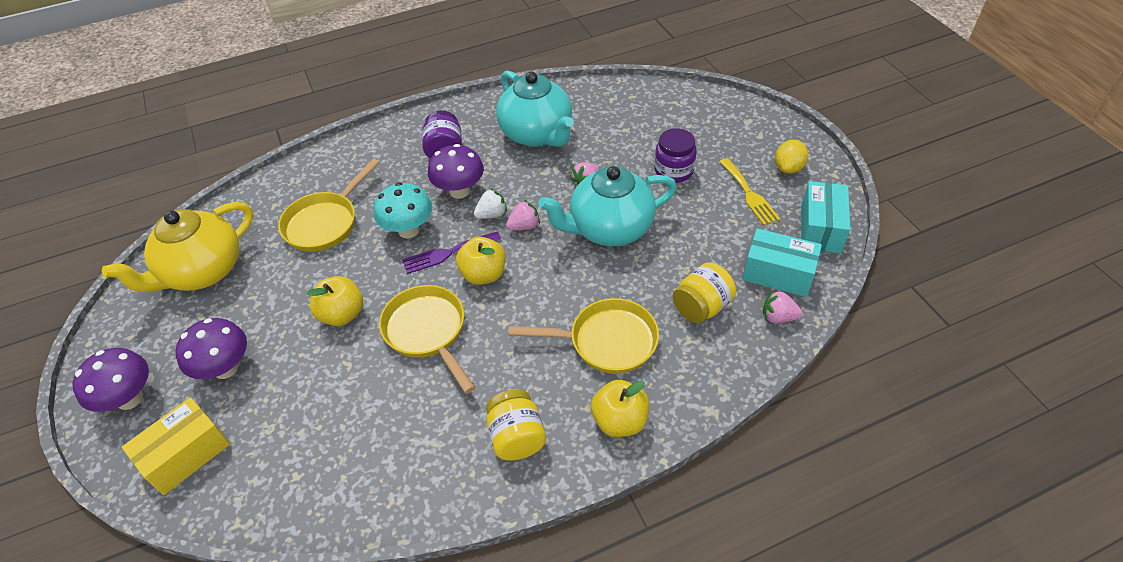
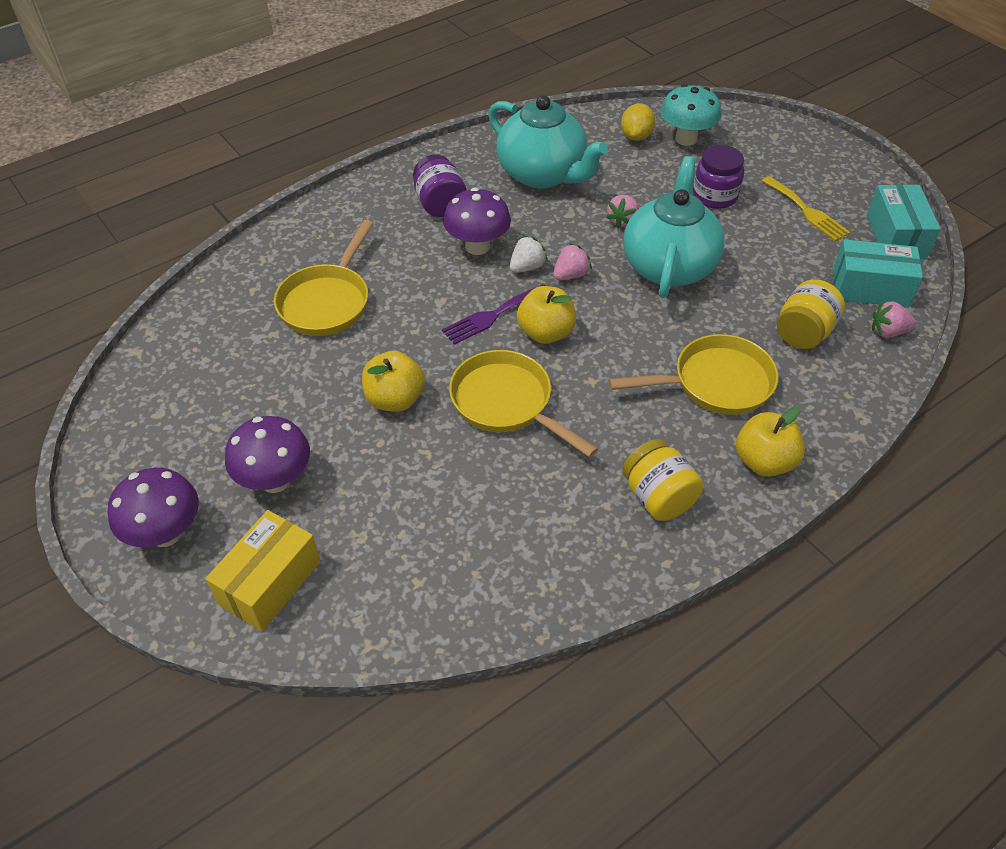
camera: 15 degrees left, 0 degrees up
yellow teapot [102,202,253,292] -> none
turquoise mushroom [374,182,432,238] -> turquoise mushroom moved to [661,84,721,146]
turquoise teapot [538,166,677,246] -> turquoise teapot turned 135 degrees clockwise [623,156,725,298]
yellow lemon [775,140,808,174] -> yellow lemon moved to [621,103,655,141]

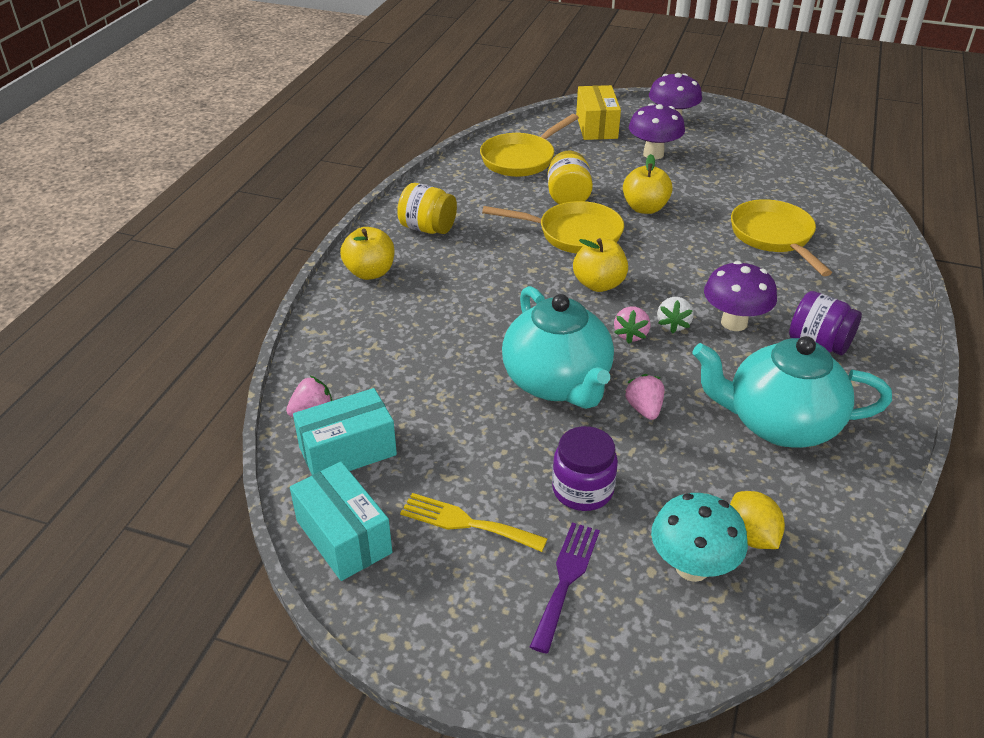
camera: 145 degrees right, 10 degrees down
purple fork [442,284,546,345] -> purple fork moved to [530,522,600,654]
yellow pan [609,334,779,415] -> yellow pan moved to [480,114,579,177]
yellow jar [777,279,845,349] -> yellow jar moved to [548,151,593,204]

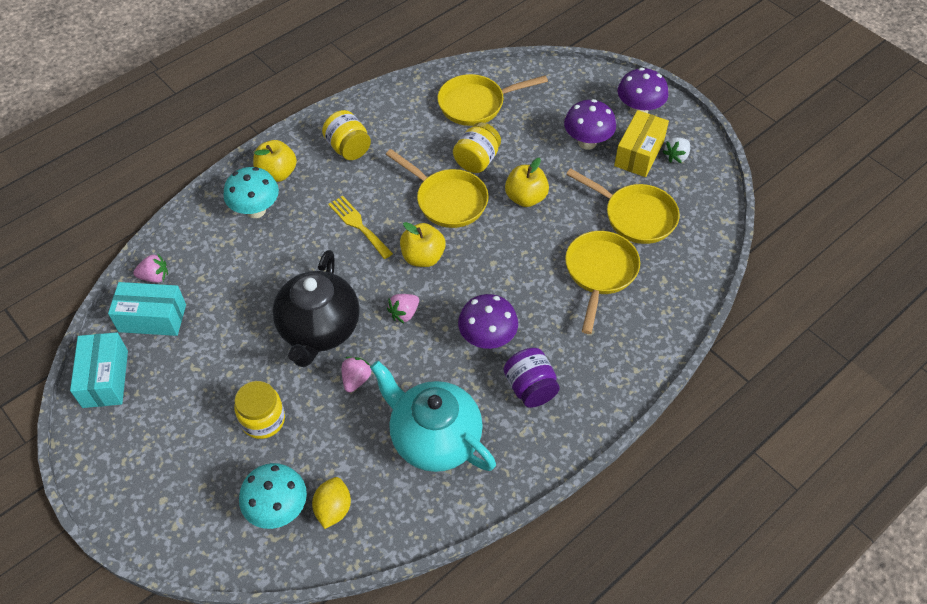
camera: 30 degrees right, 15 degrees up
yellow fork [400,493,548,552] -> yellow fork moved to [328,196,393,259]
turquoise teapot [502,286,614,409] -> black teapot [273,250,360,367]
purple fork [530,522,600,654] -> none
purple jar [552,426,618,511] -> yellow jar [234,381,285,439]
yellow box [576,85,621,140] -> yellow box moved to [614,110,669,177]
white strawberry [657,297,694,334] -> white strawberry moved to [663,137,690,163]
none -> turquoise mushroom [223,167,279,218]
none -> yellow pan [566,168,680,244]

